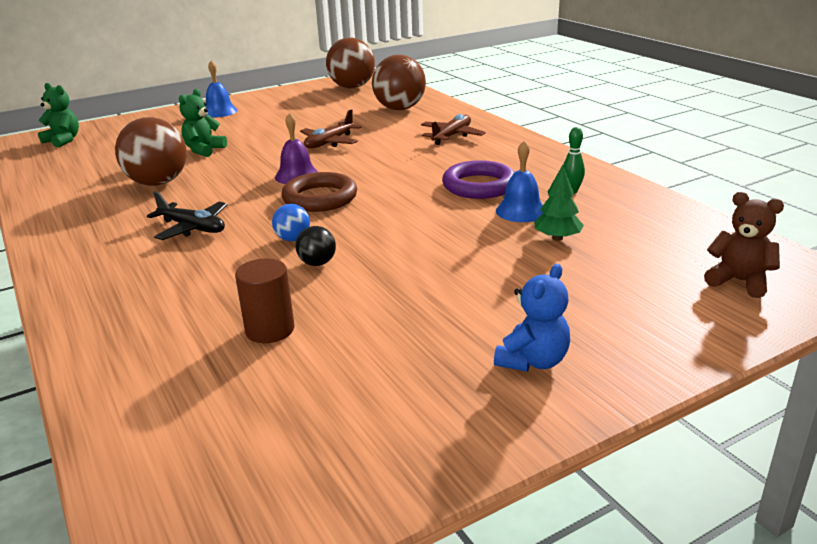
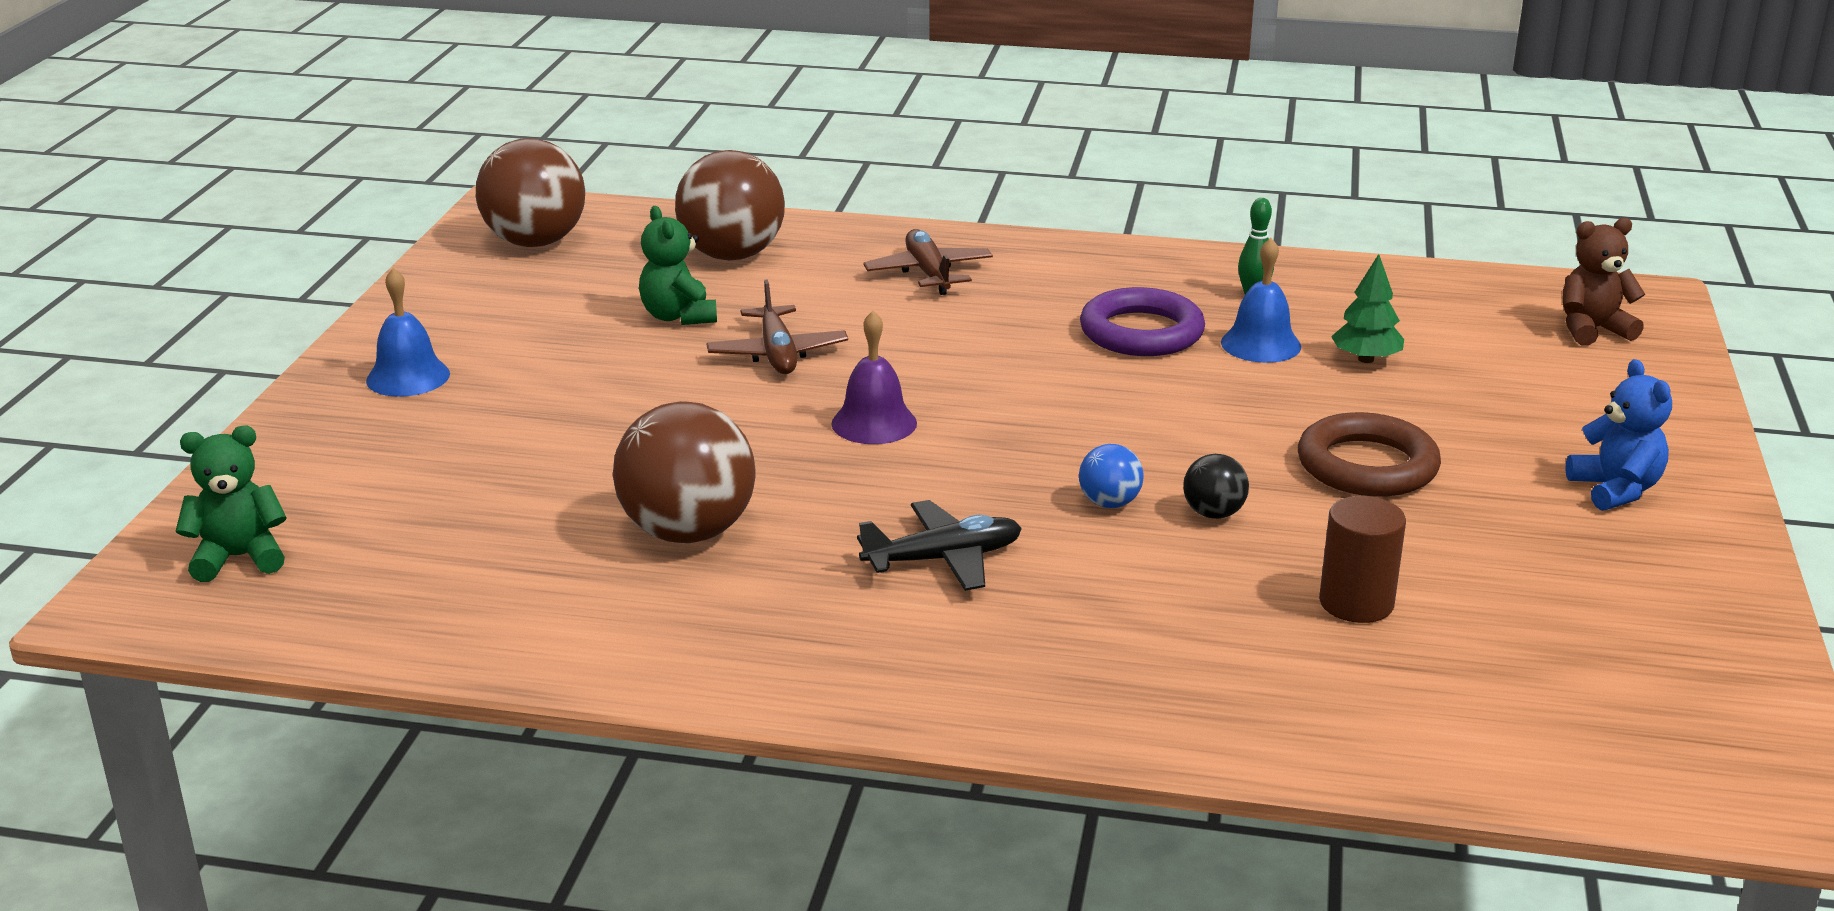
camera: 50 degrees left, 0 degrees up
green teddy bear [179,89,227,157] -> green teddy bear moved to [639,206,717,325]
brown ring [281,172,357,212] -> brown ring moved to [1298,412,1441,497]

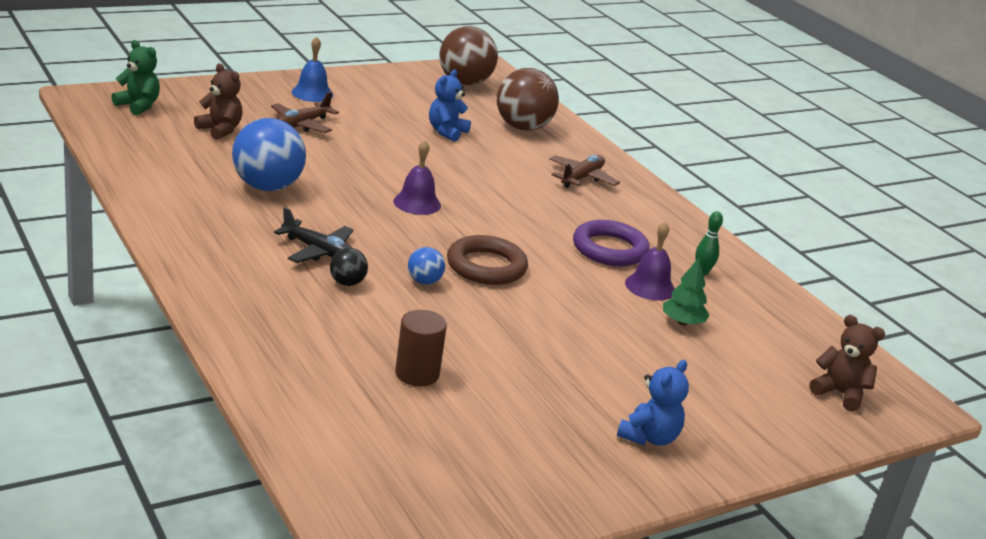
camera: 45 degrees right, 0 degrees up
brown ball [613,401,756,543] -> blue ball [232,118,306,191]
green teddy bear [639,206,717,325] -> blue teddy bear [429,69,471,142]
brown plane [706,279,848,374] -> brown plane moved to [271,92,339,133]
black ball [1183,454,1249,519] -> black ball moved to [330,248,368,286]
blue bell [1221,238,1301,363] -> purple bell [625,221,675,301]
brown ring [1298,412,1441,497] -> brown ring moved to [447,235,528,285]
none -> brown teddy bear [194,63,243,140]

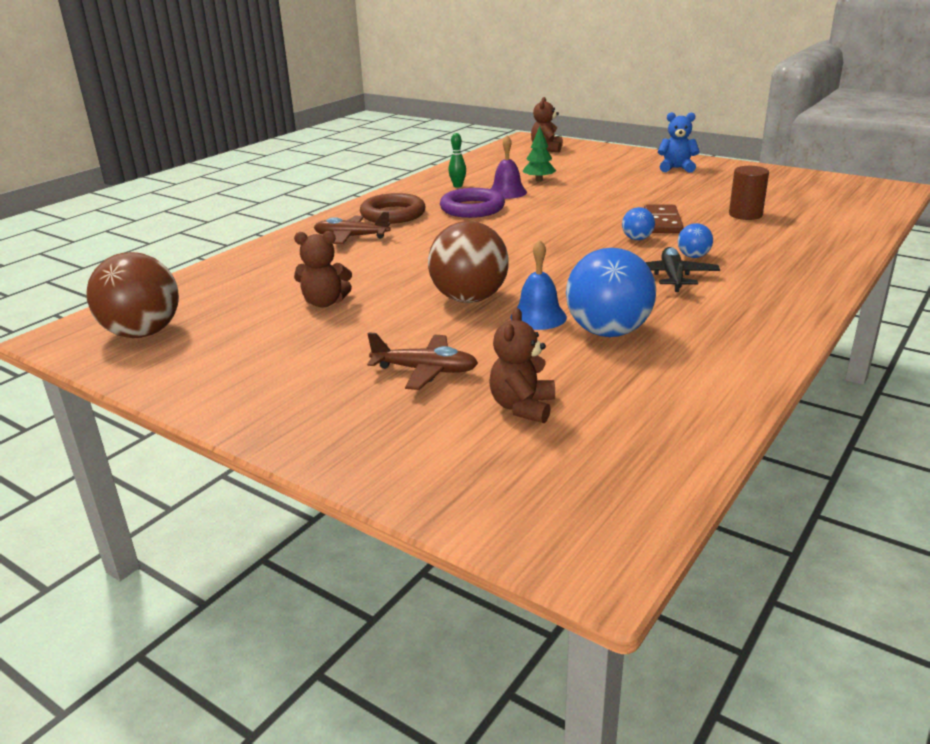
camera: 110 degrees left, 0 degrees up
green teddy bear [112,40,160,115] -> none
blue bell [292,36,333,102] -> blue bell moved to [511,240,567,330]
black ball [330,248,368,286] -> blue ball [678,223,713,258]
purple bell [393,140,441,215] -> none
blue teddy bear [429,69,471,142] -> brown teddy bear [294,231,352,307]
brown ring [447,235,528,285] -> brown ring moved to [360,193,426,224]
brown ball [497,68,559,131] -> brown ball moved to [428,221,509,303]
none -> brown domino [644,205,684,233]

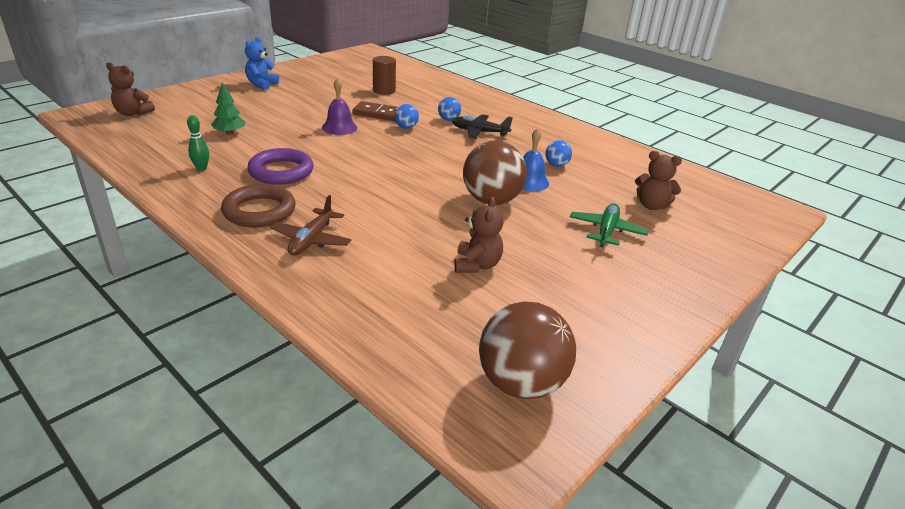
camera: 85 degrees left, 5 degrees up
brown plane [367,332,478,390] -> green plane [570,203,649,247]
purple bell [491,135,527,199] -> purple bell moved to [322,78,357,135]
blue ball [566,248,656,337] -> blue ball [545,140,572,167], size x0.47

